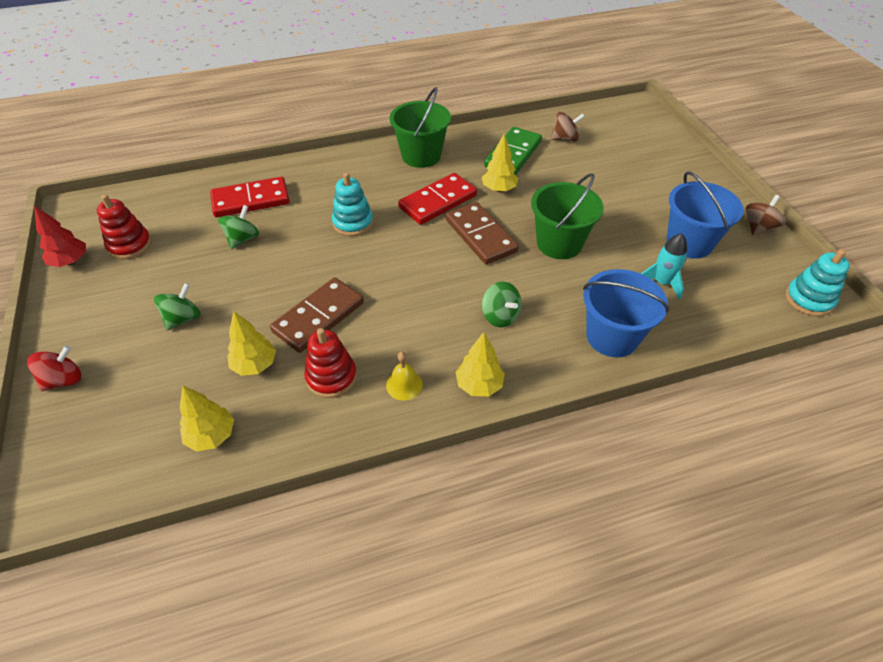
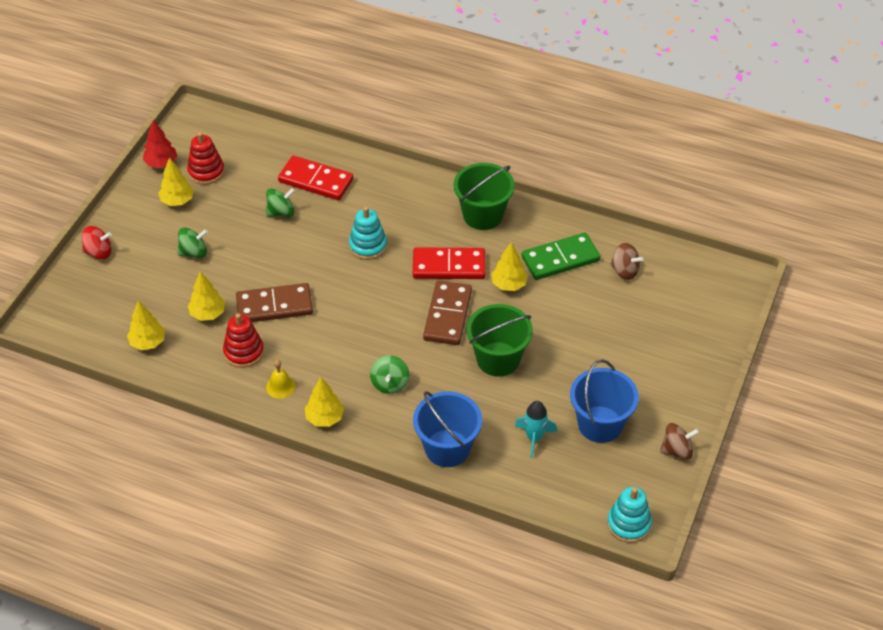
camera: 40 degrees right, 0 degrees up
none -> yellow tree [159,158,194,206]

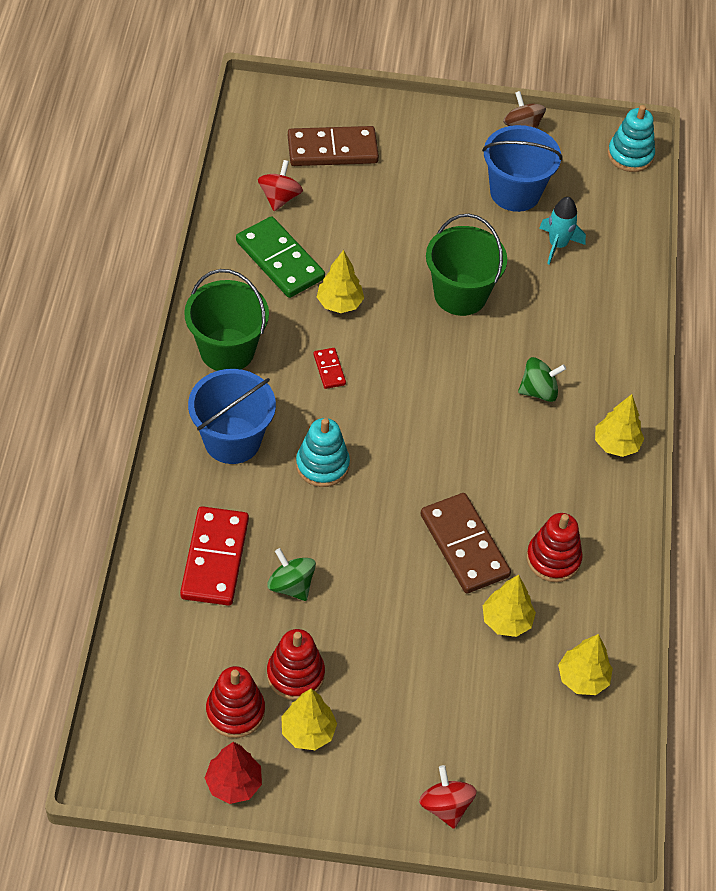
camera: 110 degrees left, 5 degrees up
green spinning top [178,228,208,258] -> none
yellow bell [266,360,296,399] -> none
red domino [413,247,485,279] -> red domino [313,348,346,389], size x0.47
blue bucket [413,391,482,467] -> blue bucket moved to [188,369,276,464]
brown domino [423,281,472,345] -> brown domino moved to [288,126,379,166]
brown spinning top [610,243,643,280] -> red spinning top [258,160,303,211]
none -> red stacking toy [267,629,325,700]

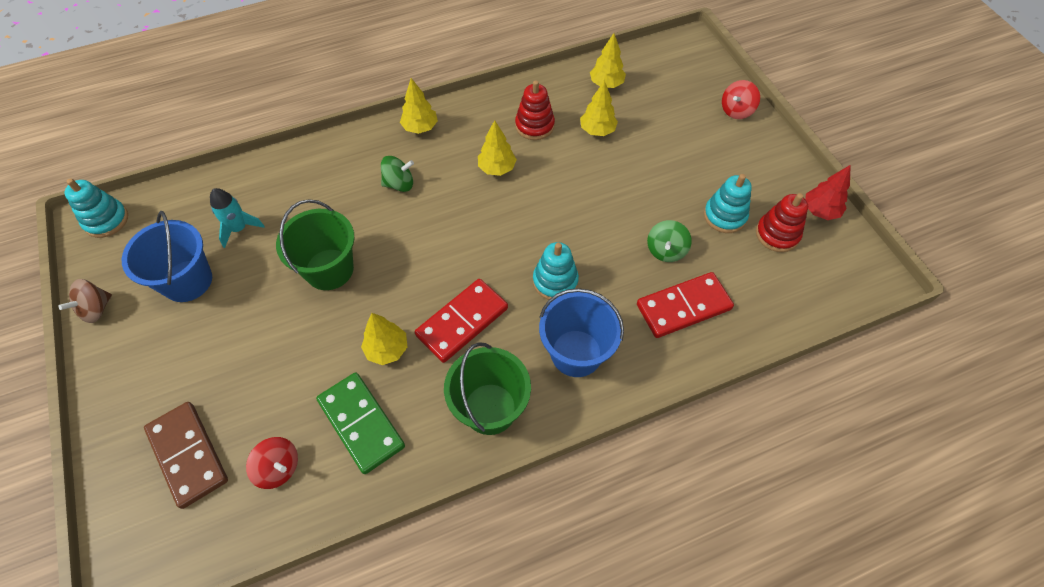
camera: 115 degrees left, 5 degrees up
green domino [236,216,325,298] -> green domino turned 60 degrees counterclockwise [316,372,405,474]
red spinning top [258,160,303,211] -> red spinning top turned 135 degrees counterclockwise [246,437,298,489]
red stacking toy [267,629,325,700] -> turquoise stacking toy [704,174,752,233]
yellow tree [281,689,337,750] -> yellow tree moved to [478,120,517,176]
red domino [313,348,346,389] -> red domino [415,279,508,363], size x2.13
brown domino [420,493,511,593] -> none
green spinning top [518,357,566,402] -> green spinning top turned 120 degrees clockwise [381,156,414,192]

